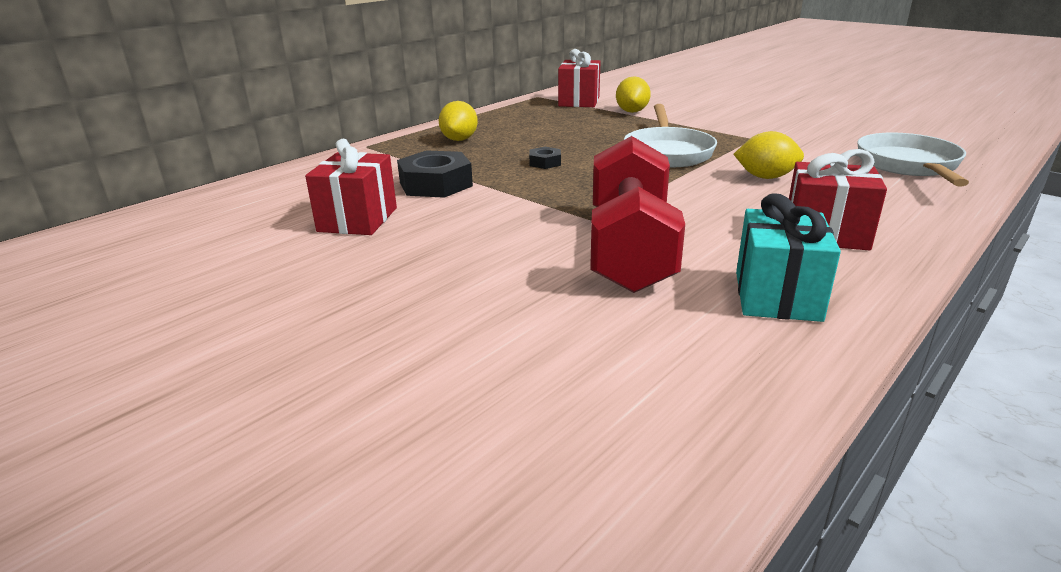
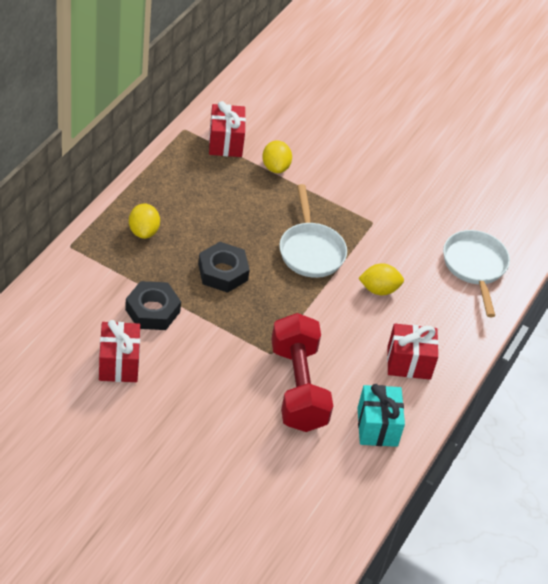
camera: 20 degrees left, 20 degrees up
black nut [529,147,561,169] -> black nut [198,242,250,293], size x1.97

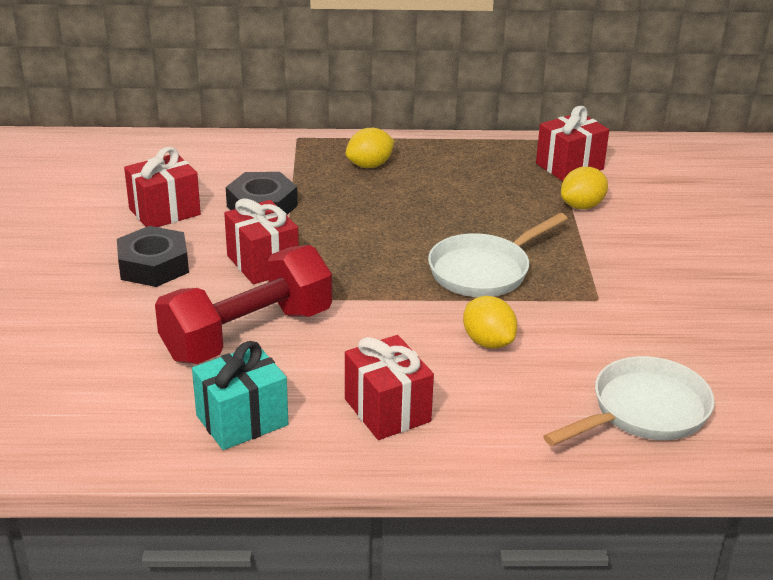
camera: 65 degrees right, 15 degrees down
black nut [198,242,250,293] -> black nut moved to [117,226,189,287]
none -> red gift [224,199,299,284]

